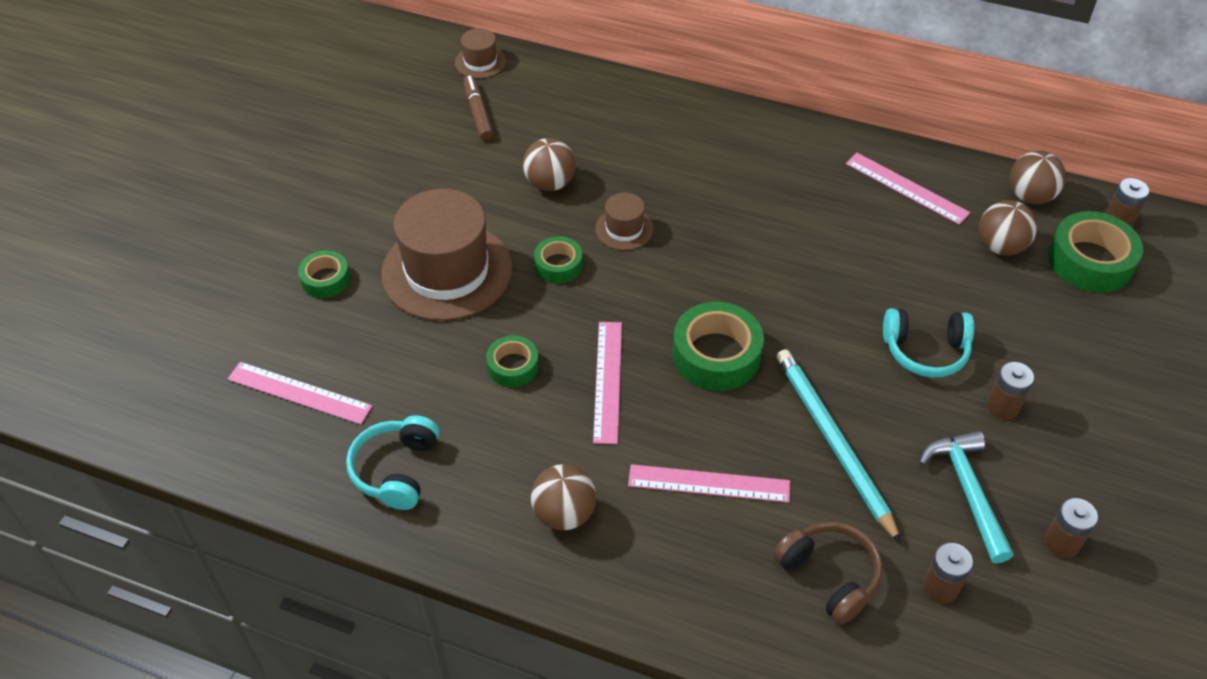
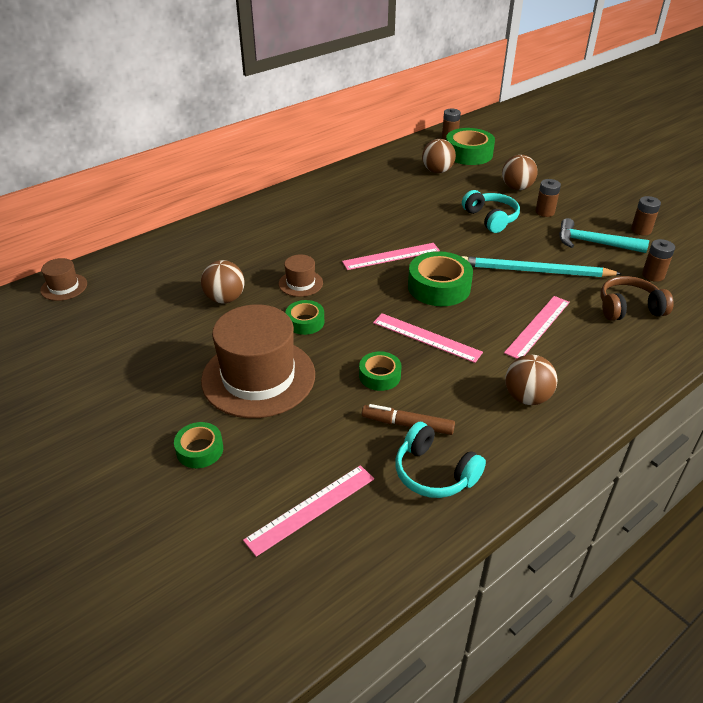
camera: 60 degrees left, 10 degrees down
brown marker [463,75,493,141] -> brown marker moved to [362,404,455,435]
pink ruler [846,153,970,225] -> pink ruler moved to [342,243,440,270]
turquoise headphones [883,308,974,378] -> turquoise headphones turned 60 degrees counterclockwise [462,190,520,233]
brown ball [1009,151,1066,204] -> brown ball moved to [502,155,538,190]

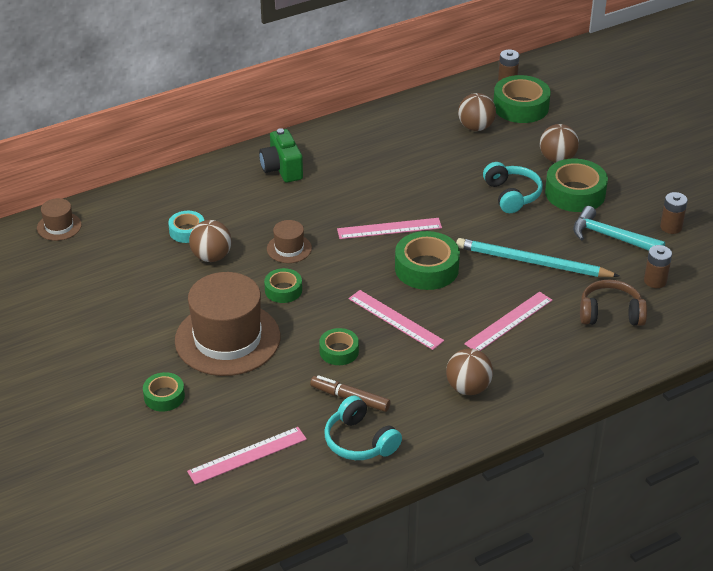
camera: 10 degrees right, 0 degrees up
brown battery [535,179,561,217] -> green tape [545,159,608,212]
none -> turquoise tape [168,211,204,243]
none -> green camera [259,128,303,183]

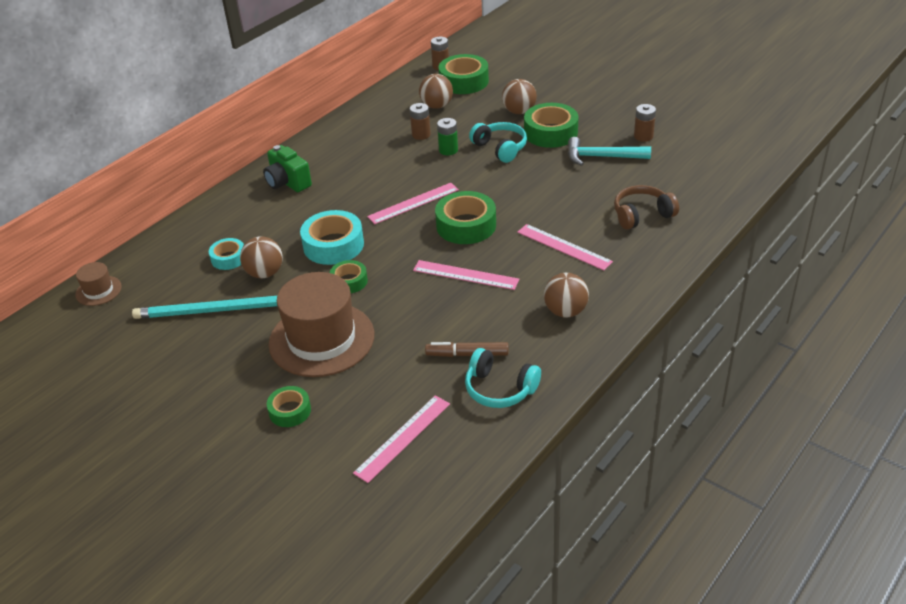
camera: 20 degrees left, 0 degrees up
brown hat [267,220,312,263] -> turquoise tape [300,210,364,265]
green tape [319,328,359,365] -> none
turquoise pencil [456,238,619,277] -> turquoise pencil moved to [132,296,277,319]
pink ruler [464,292,553,351] -> pink ruler turned 75 degrees counterclockwise [517,224,613,270]
brown battery [644,245,672,288] -> brown battery moved to [410,103,431,140]
none -> green battery [437,118,458,155]

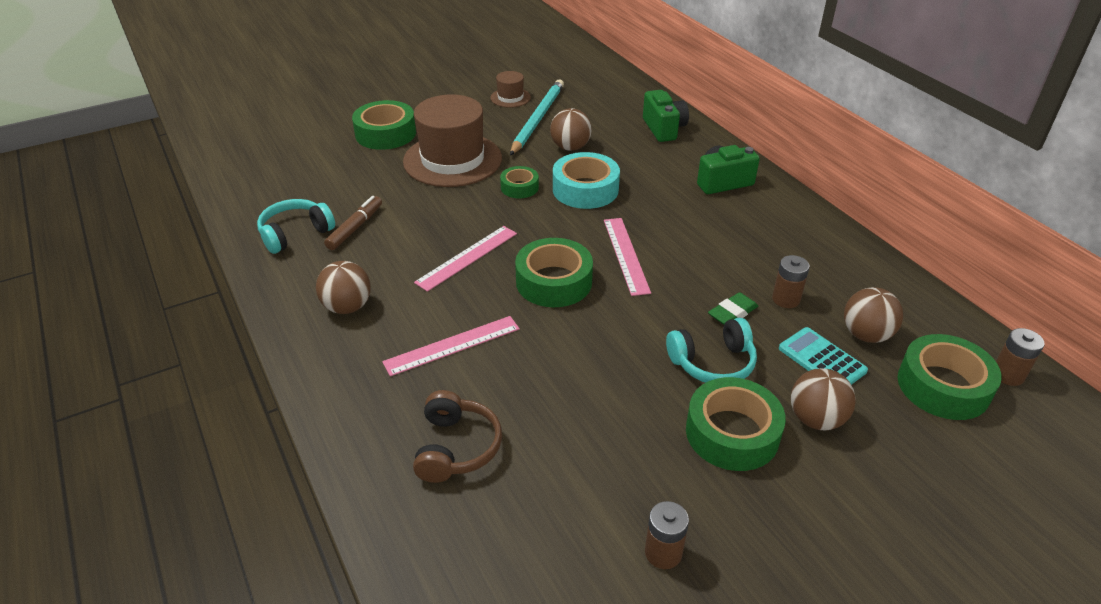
camera: 110 degrees right, 0 degrees up
brown hat [75,262,122,306] -> brown hat moved to [490,71,531,108]
turquoise tape [209,238,244,270] -> none
green tape [267,386,311,427] -> green tape [352,100,416,150], size x1.74
pink ruler [353,395,450,483] -> none
green battery [437,118,458,155] -> green eraser [708,292,758,325]
turquoise hammer [568,137,651,166] -> none
none -> green camera [643,90,689,142]
none -> turquoise calculator [779,327,868,385]

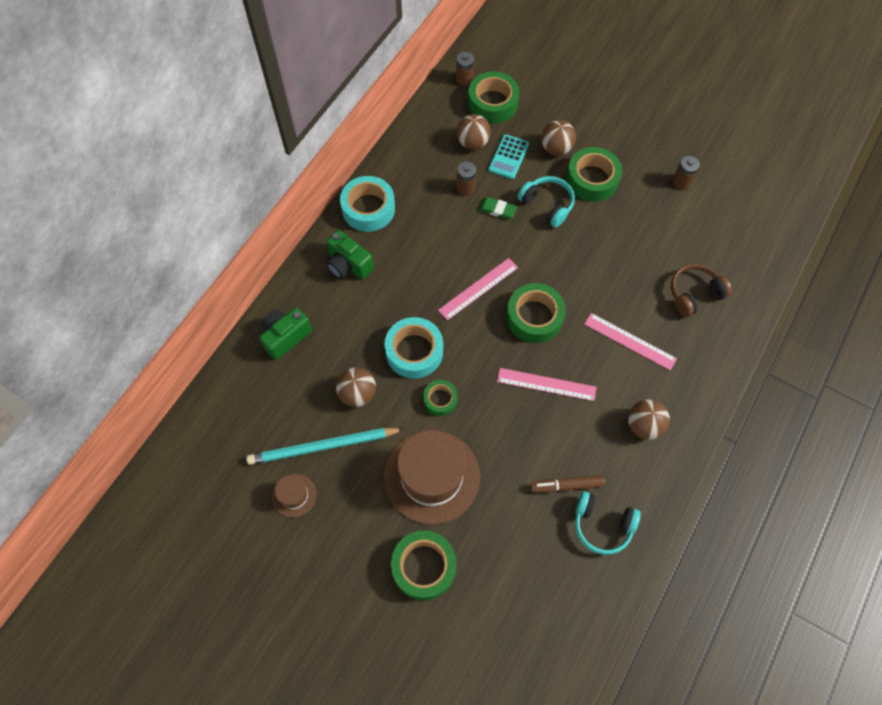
camera: 120 degrees left, 25 degrees up
none -> turquoise tape [340,176,395,232]

